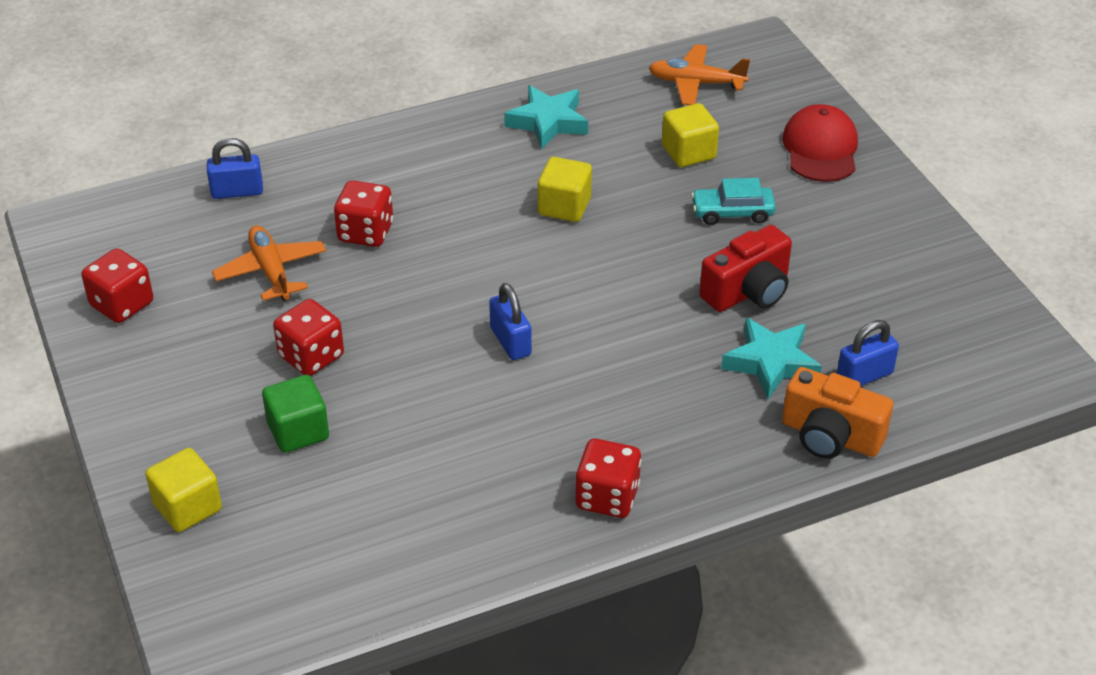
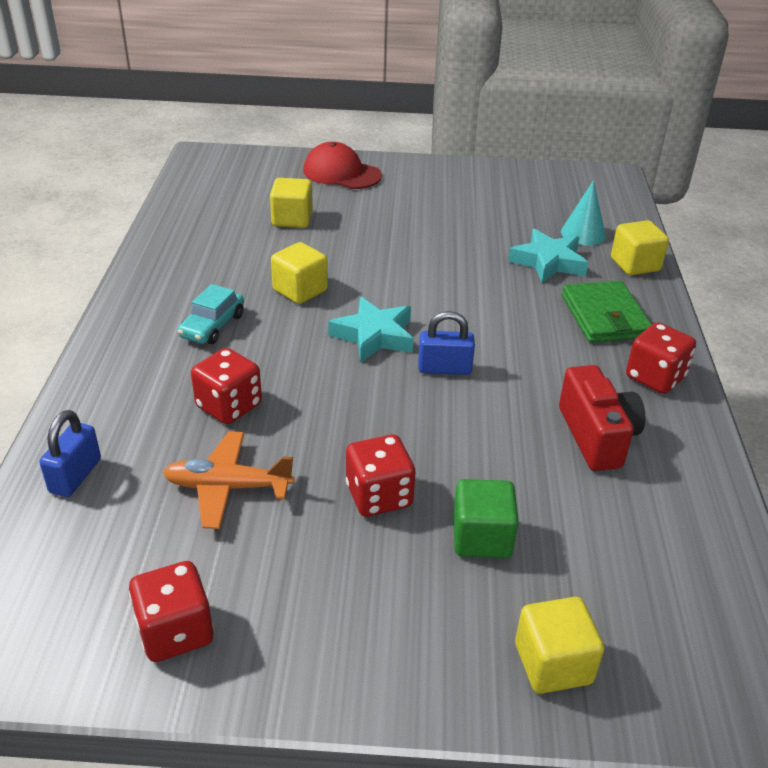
camera: 65 degrees left, 5 degrees down
turquoise star [504,85,588,149] -> turquoise star moved to [328,297,414,363]
orange plane [649,44,750,105] -> none
turquoise car [691,178,776,225] -> turquoise car moved to [178,284,244,344]
red camera [699,225,792,312] -> red camera moved to [559,365,646,471]
orange camera [782,367,893,459] -> yellow cube [611,220,669,275]
blue padlock [837,320,899,386] -> turquoise cone [561,180,606,246]
none -> green wallet [562,281,652,343]

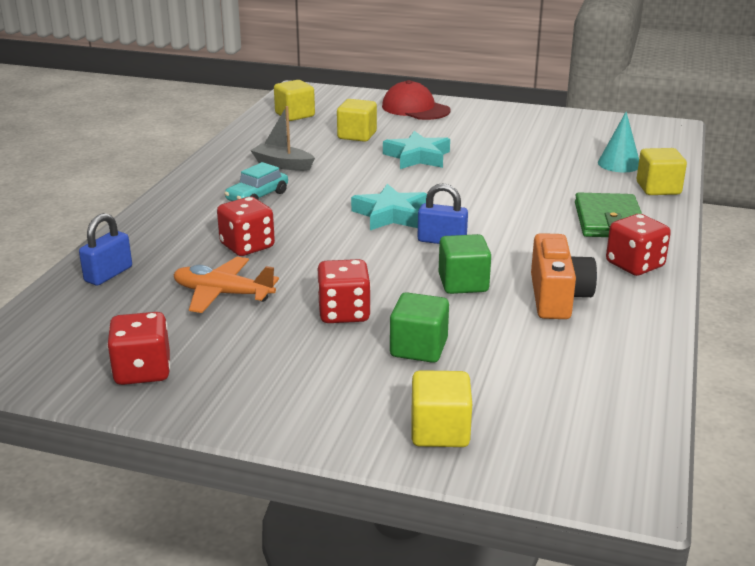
camera: 15 degrees right, 10 degrees down
yellow cube [271,242,328,304] -> yellow cube moved to [274,80,315,121]
turquoise star [508,229,588,283] -> turquoise star moved to [383,131,450,169]
red camera [559,365,646,471] -> orange camera [531,233,597,319]
none -> grey boat [250,106,315,171]
none -> green cube [439,234,491,294]

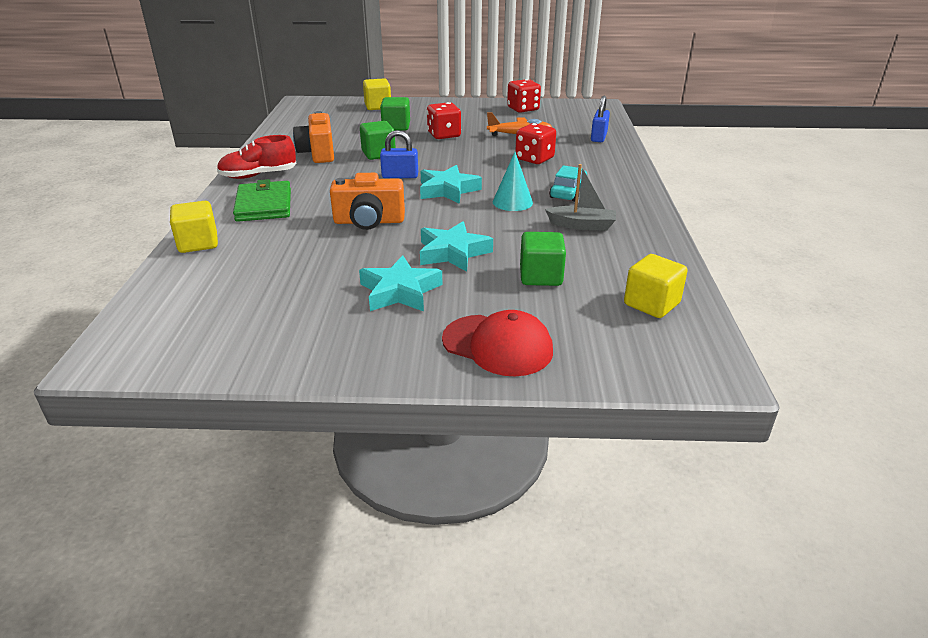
camera: 165 degrees right, 5 degrees up
yellow cube [337,99,377,142] -> green cube [520,232,566,286]
turquoise cone [598,112,639,172] -> turquoise cone moved to [493,152,533,211]
red dice [606,214,671,276] -> red shoe [217,135,296,179]
none -> orange camera [330,173,405,230]
none -> turquoise star [359,255,442,312]

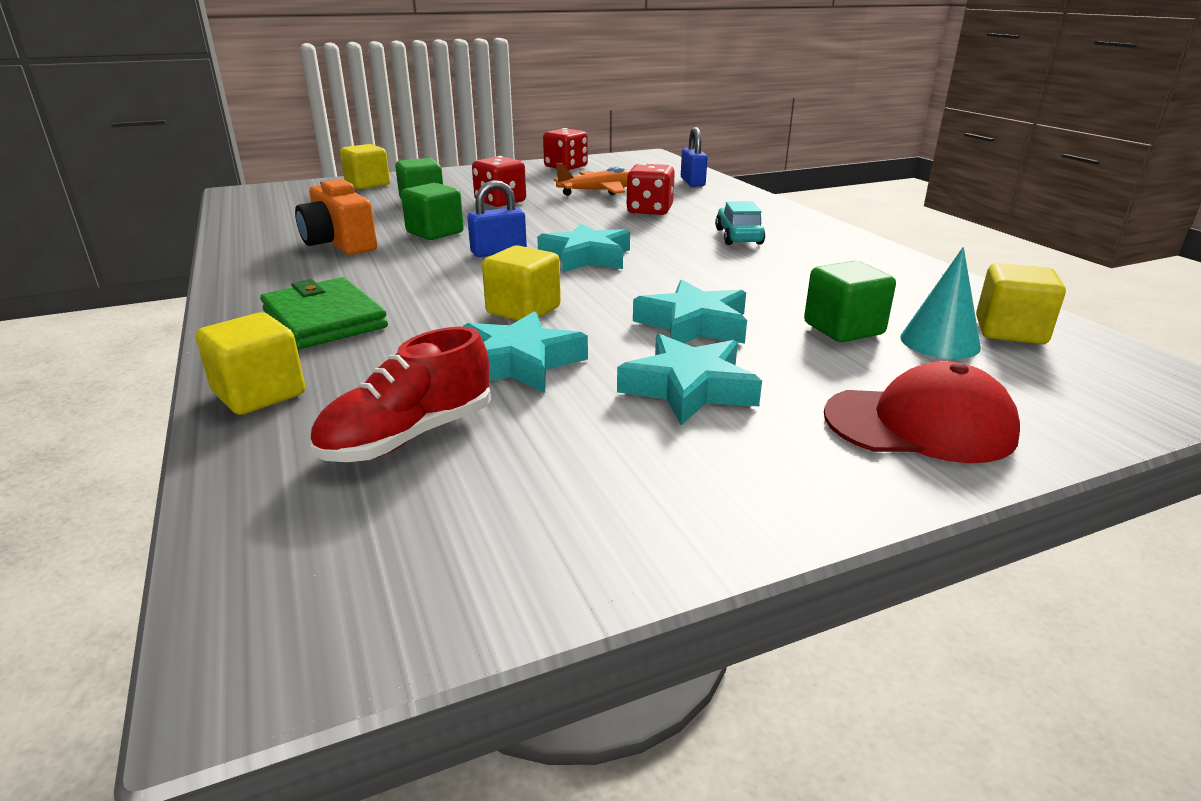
camera: 25 degrees left, 5 degrees down
red shoe [217,135,296,179] -> red shoe moved to [310,327,491,462]
orange camera [330,173,405,230] -> yellow cube [482,245,561,321]
turquoise cone [493,152,533,211] -> turquoise cone moved to [900,247,981,359]
grey boat [545,164,616,231] -> none
none -> turquoise star [463,311,588,393]

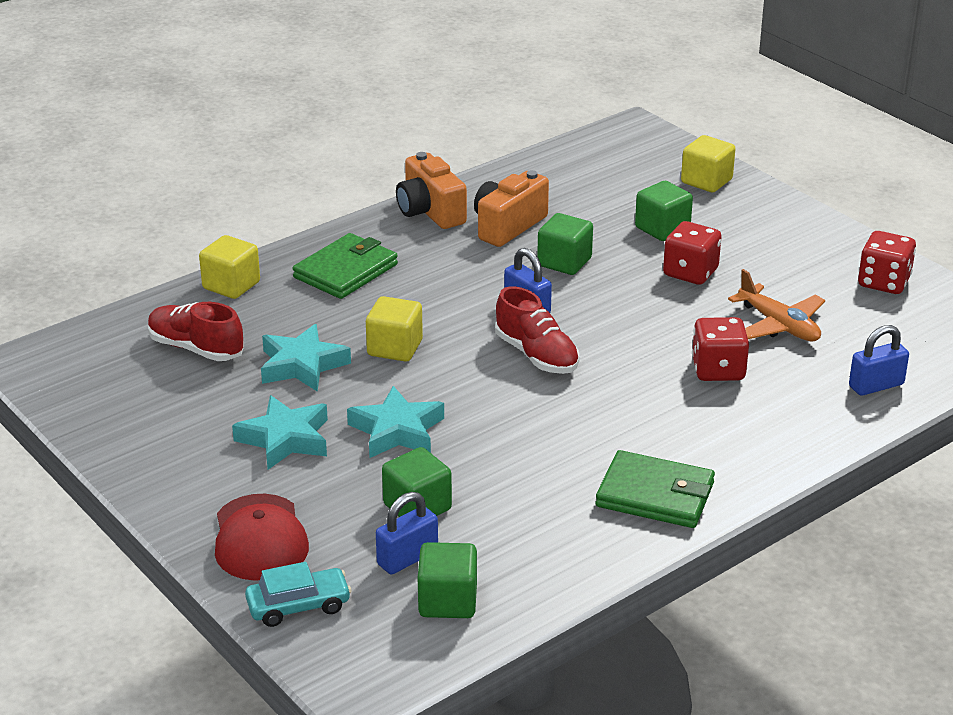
camera: 75 degrees right, 5 degrees up
turquoise star [537,223,630,272] -> red shoe [495,286,580,374]
turquoise car [715,201,765,245] -> turquoise car moved to [245,562,351,627]
turquoise cone [900,247,981,359] -> blue padlock [376,492,438,574]
yellow cube [976,263,1066,344] -> green cube [418,542,477,618]
none -> orange camera [396,152,467,229]
none -> green wallet [596,450,715,528]

